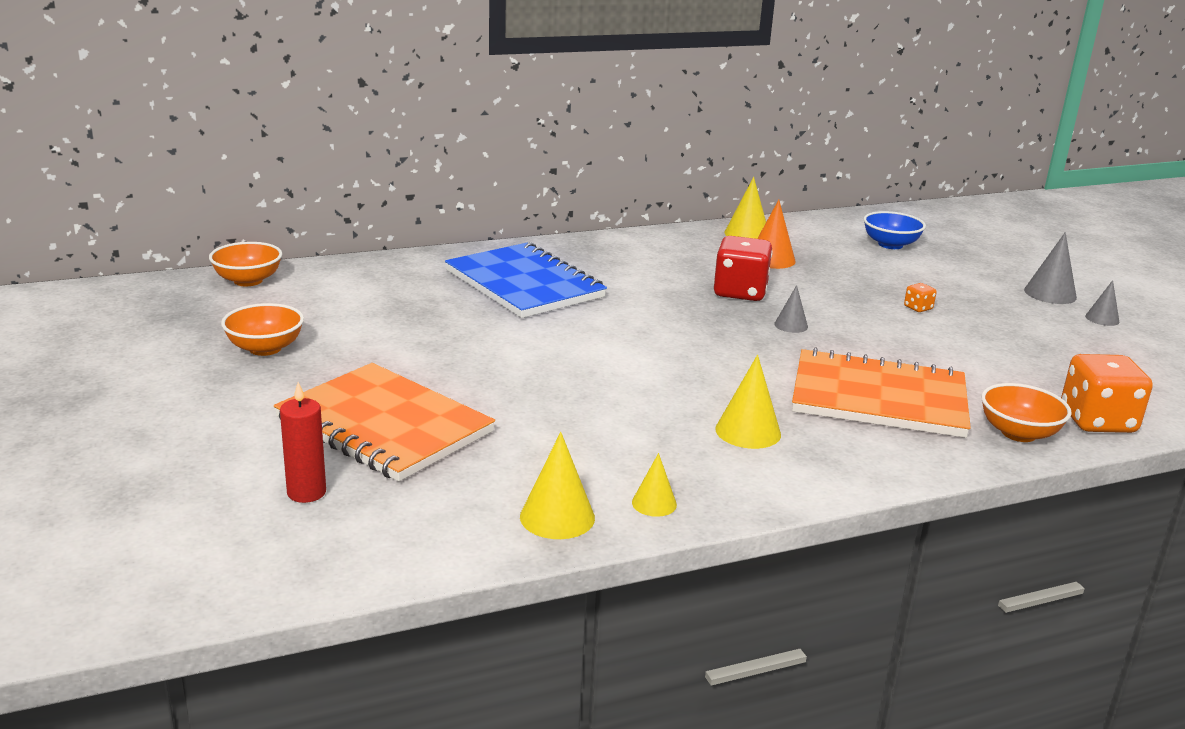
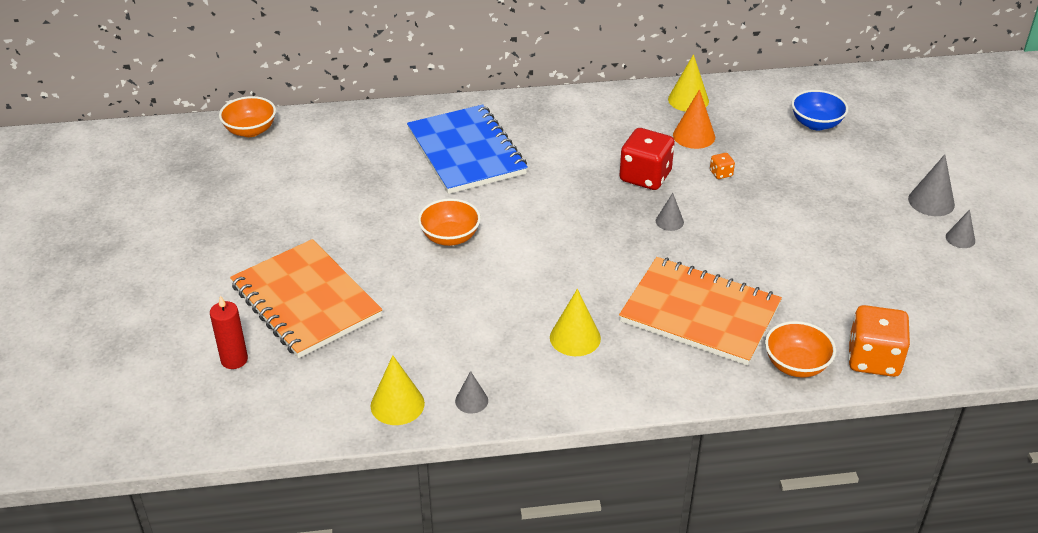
camera: 15 degrees right, 15 degrees up
orange bowl [221,303,304,356] -> orange bowl moved to [418,198,481,246]
yellow cone [632,453,677,517] -> grey cone [455,371,488,414]
orange dice [904,283,937,312] -> orange dice moved to [710,153,735,179]

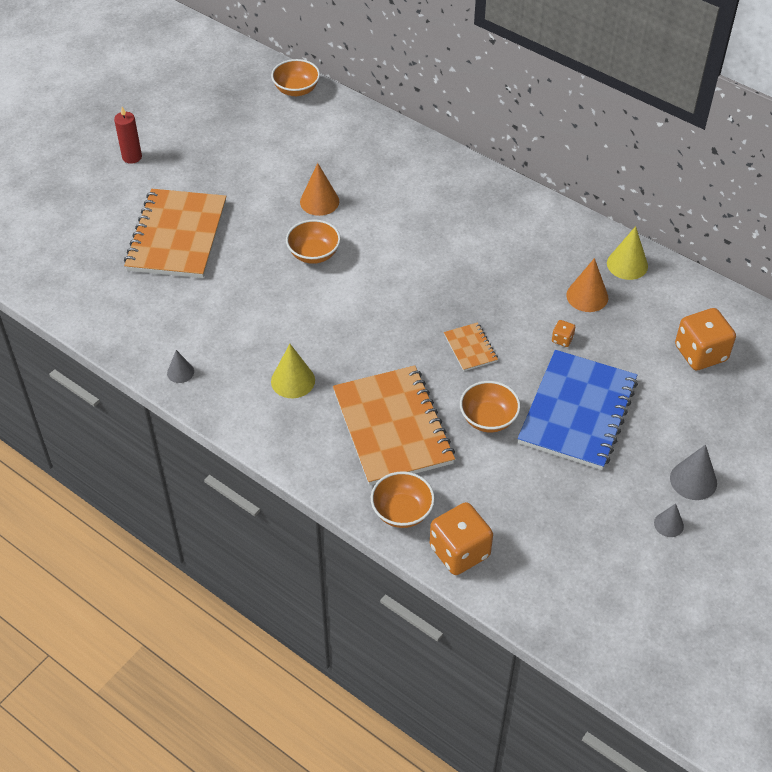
camera: 45 degrees right, 10 degrees up
red candle [210,296,248,369] -> red candle moved to [114,107,142,164]
yellow cone [371,355,425,425] -> none
blue notebook [407,104,528,194] -> blue notebook moved to [518,350,638,470]
red dice [619,128,675,190] -> none
grey cone [656,193,684,231] -> orange notebook [444,322,498,371]
blue bowl [792,90,848,131] -> orange dice [675,308,736,370]
none -> orange cone [300,163,339,216]
none -> orange bowl [460,381,521,433]

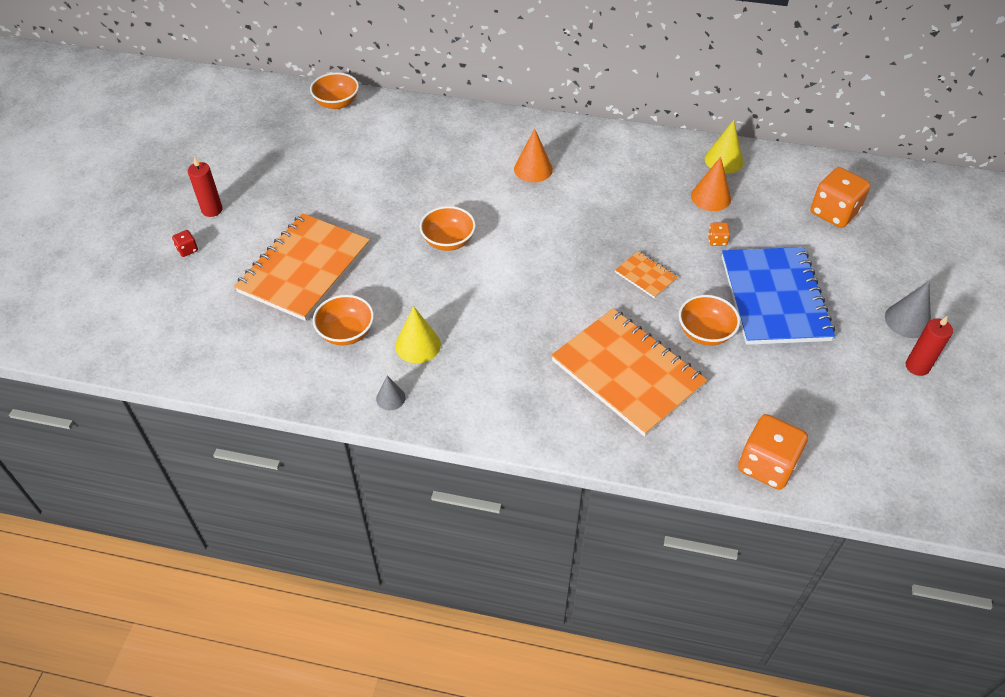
camera: 25 degrees left, 0 degrees up
orange notebook [124,189,227,278] -> orange notebook turned 45 degrees clockwise [234,213,370,321]
yellow cone [271,344,315,398] -> yellow cone moved to [395,306,441,363]
orange cone [300,163,339,216] -> orange cone moved to [514,129,553,183]
orange bowl [371,471,435,528] -> orange bowl moved to [313,295,374,346]
grey cone [654,503,684,537] -> red candle [906,316,953,376]
none -> red dice [172,230,198,257]

